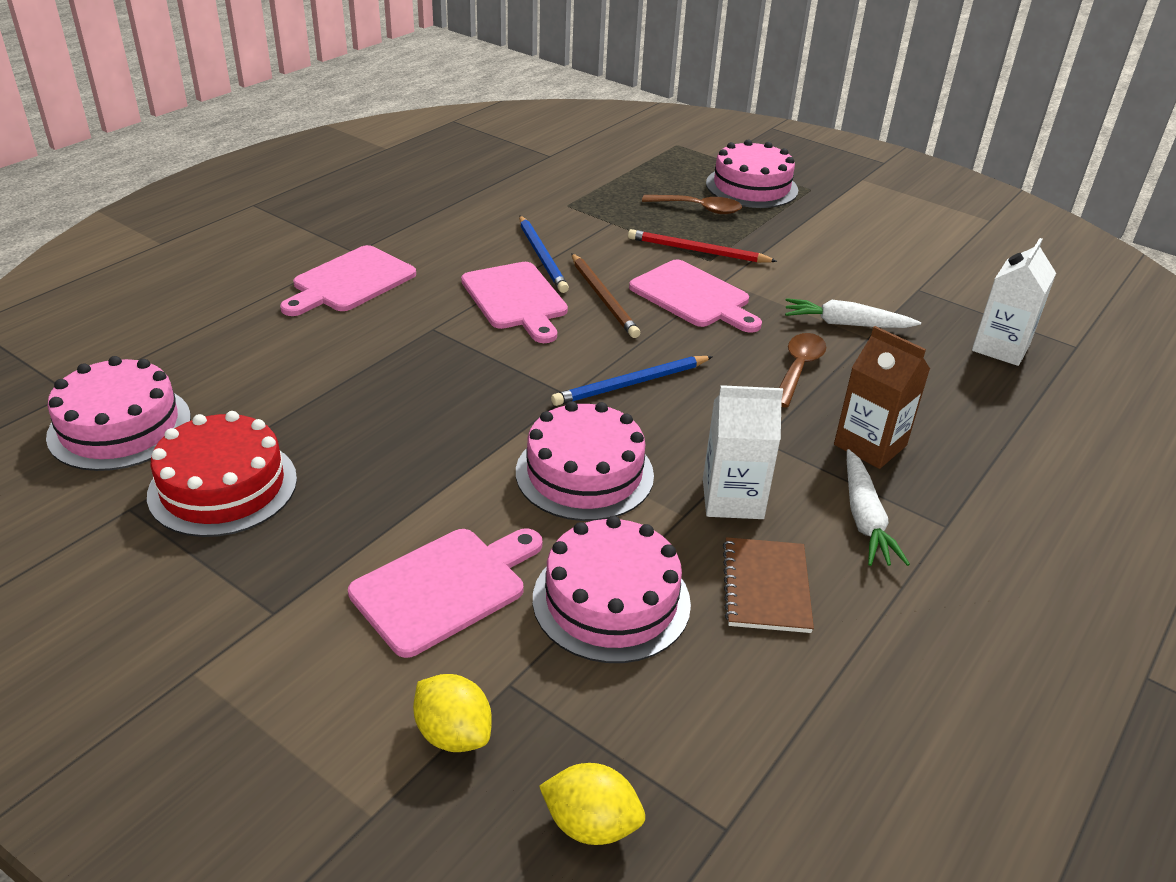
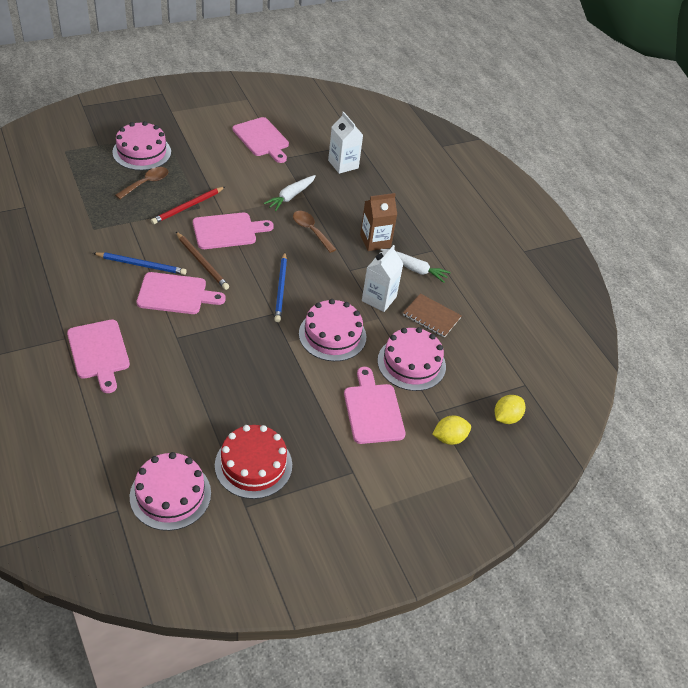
camera: 65 degrees left, 10 degrees up
brown pencil [571,253,640,338] -> brown pencil turned 45 degrees clockwise [176,232,229,290]
none -> pink cutting board [233,117,289,163]

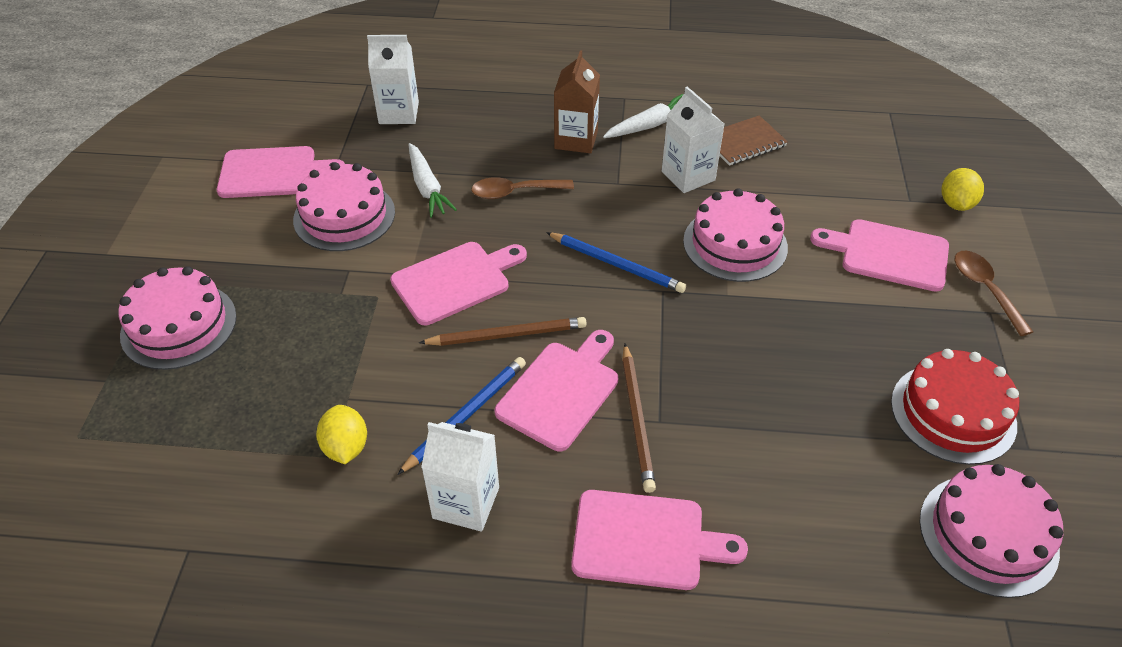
camera: 55 degrees left, 0 degrees up
brown spoon [115,167,168,199] -> brown spoon moved to [955,251,1033,336]
red pencil [151,187,225,224] -> none
pink cutting board [193,213,274,249] -> pink cutting board turned 45 degrees clockwise [390,242,527,325]
pink cake [377,327,446,391] -> pink cake moved to [293,162,395,251]
yellow lemon [495,395,525,424] -> yellow lemon moved to [316,405,367,464]
none -> white carton [421,422,499,532]
none -> brown pencil [622,344,656,493]

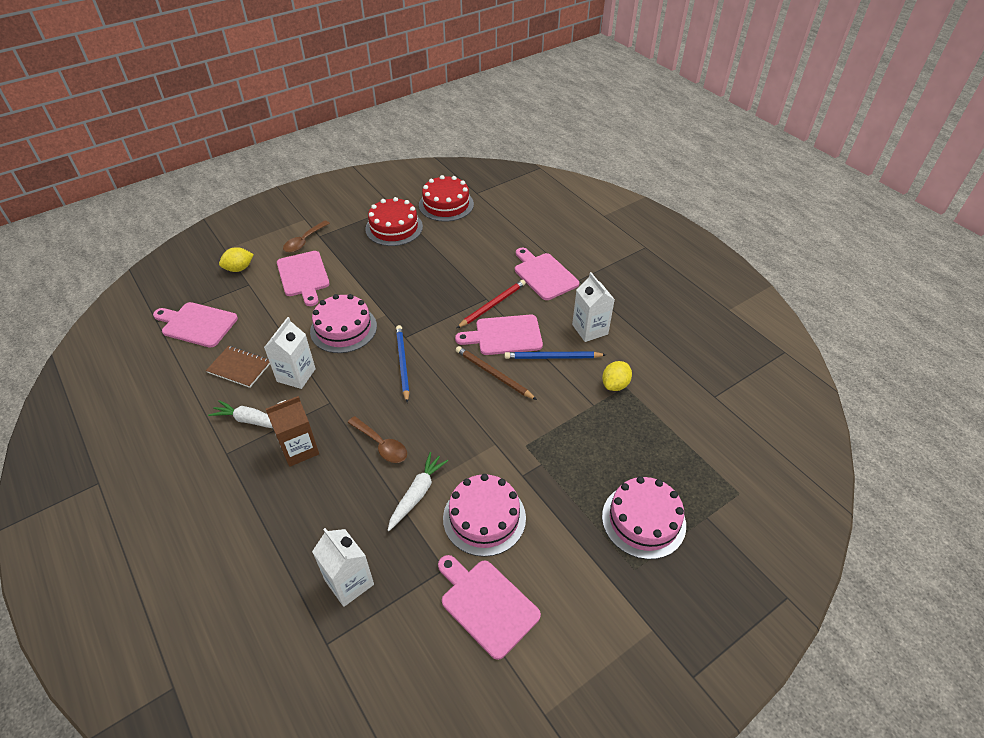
camera: 130 degrees left, 0 degrees up
pink cutting board [390,242,527,325] -> pink cutting board moved to [153,302,238,348]
brown pencil [622,344,656,493] -> red pencil [457,280,526,328]
pink cake [920,464,1063,598] -> red cake [419,175,474,222]

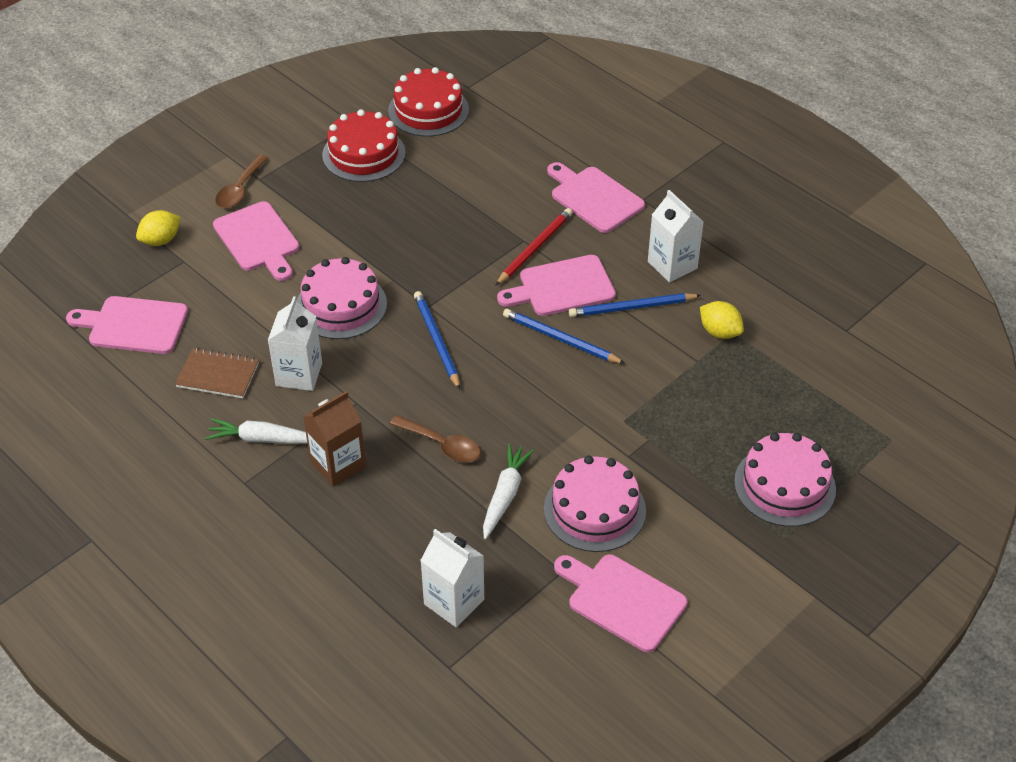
camera: 10 degrees left, 0 degrees up
brown pencil [456,346,537,400] -> blue pencil [503,309,625,364]
yellow lemon [602,361,632,391] -> yellow lemon turned 75 degrees counterclockwise [700,301,744,339]

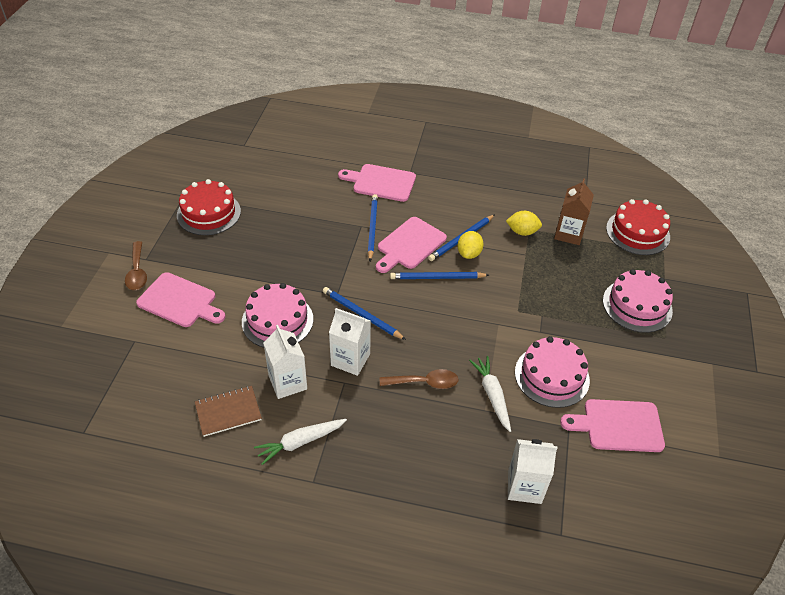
camera: 35 degrees left, 0 degrees up
pink cutting board [66,296,188,354] -> none
yellow lemon [136,210,181,246] -> yellow lemon moved to [458,231,484,259]
brown carton [303,391,366,487] -> brown carton moved to [554,178,594,245]
red cake [388,67,469,137] -> red cake moved to [606,199,670,255]
red pencil [495,208,573,286] -> blue pencil [368,194,378,261]
white carton [648,190,704,282] -> white carton moved to [329,308,371,376]

